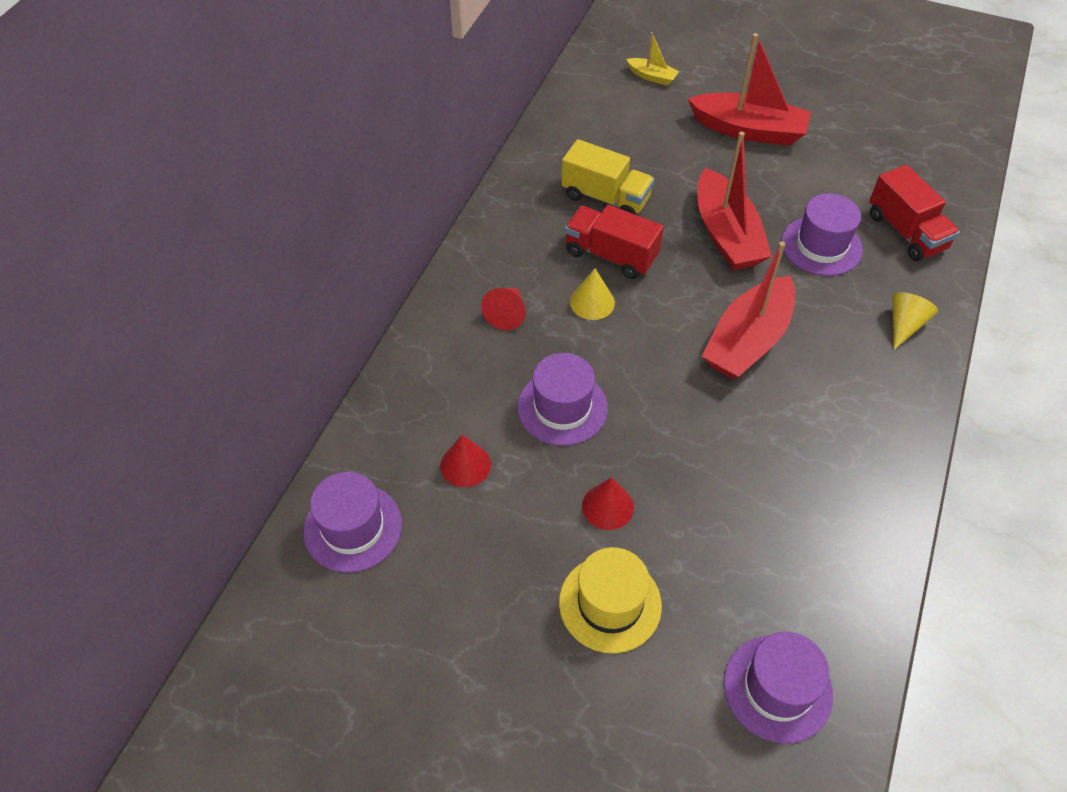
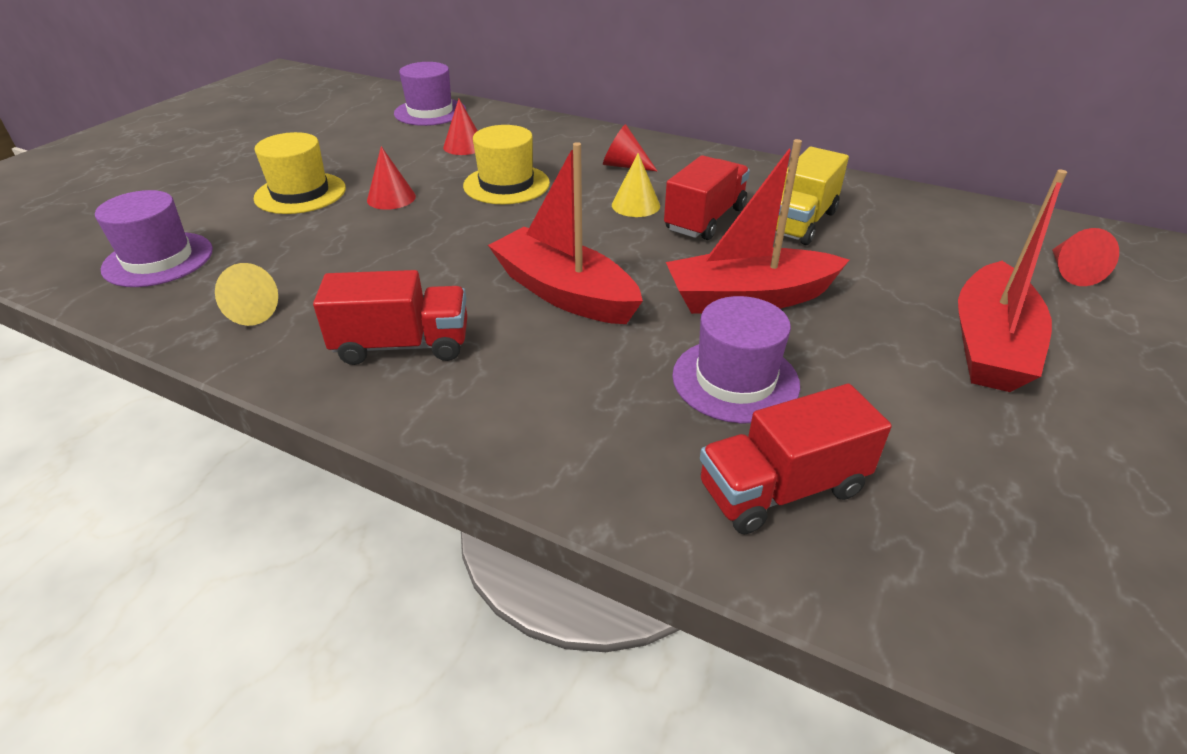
camera: 95 degrees right, 15 degrees down
purple hat [518,353,608,446] -> yellow hat [463,125,550,204]
yellow boat [626,32,679,86] -> red cone [1052,228,1119,286]
yellow cone [892,292,938,350] -> yellow cone moved to [215,263,278,326]
none -> red truck [313,270,467,365]

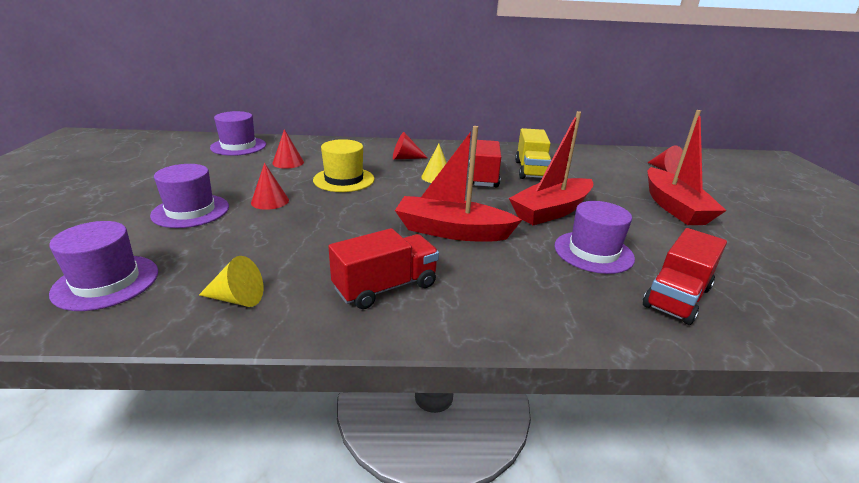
camera: 30 degrees left, 10 degrees down
yellow hat [254,132,346,214] -> purple hat [150,164,229,228]

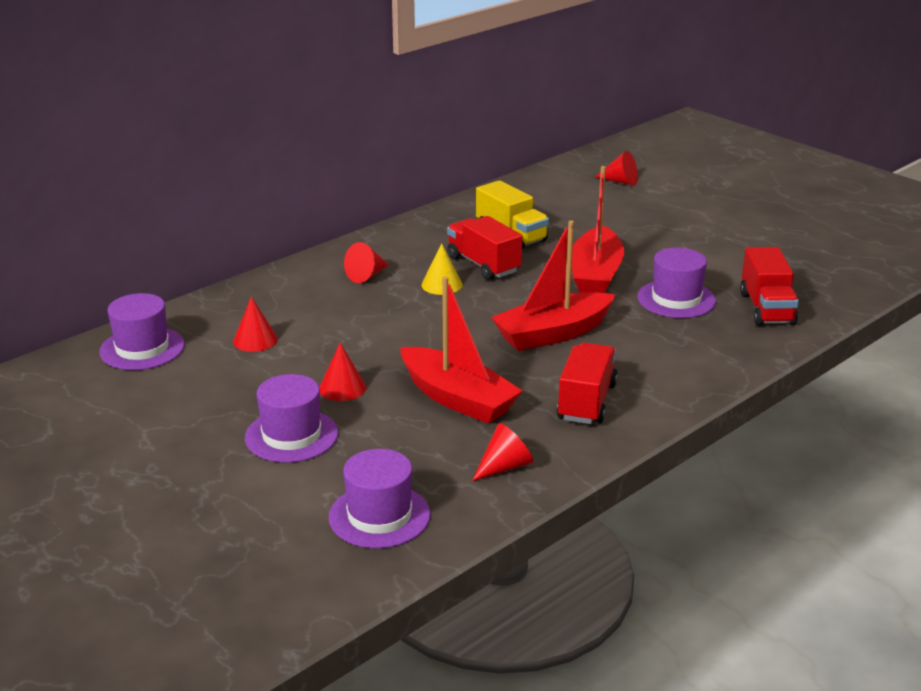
camera: 40 degrees left, 0 degrees up
yellow cone [199,256,263,307] -> red cone [472,423,533,481]
yellow hat [313,139,375,192] -> none
red boat [648,110,727,225] -> red boat moved to [400,276,523,424]

